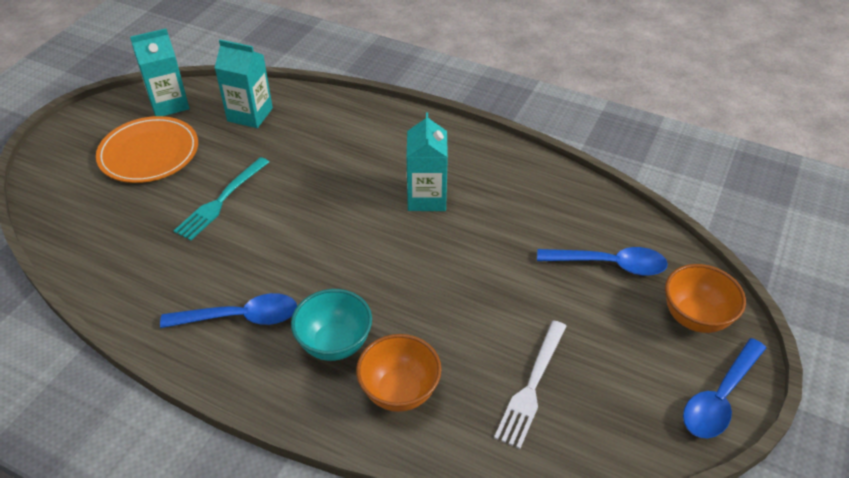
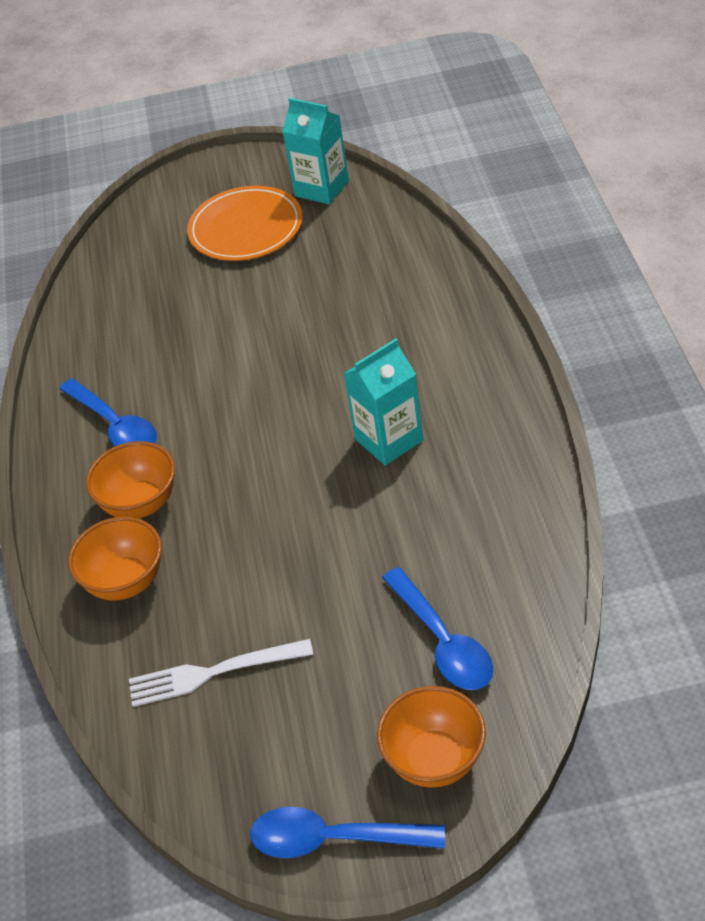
camera: 60 degrees right, 0 degrees up
turquoise fork [174,157,269,241] -> none
turquoise carton [215,40,273,128] -> none
turquoise bowl [291,289,372,361] -> orange bowl [86,441,175,519]

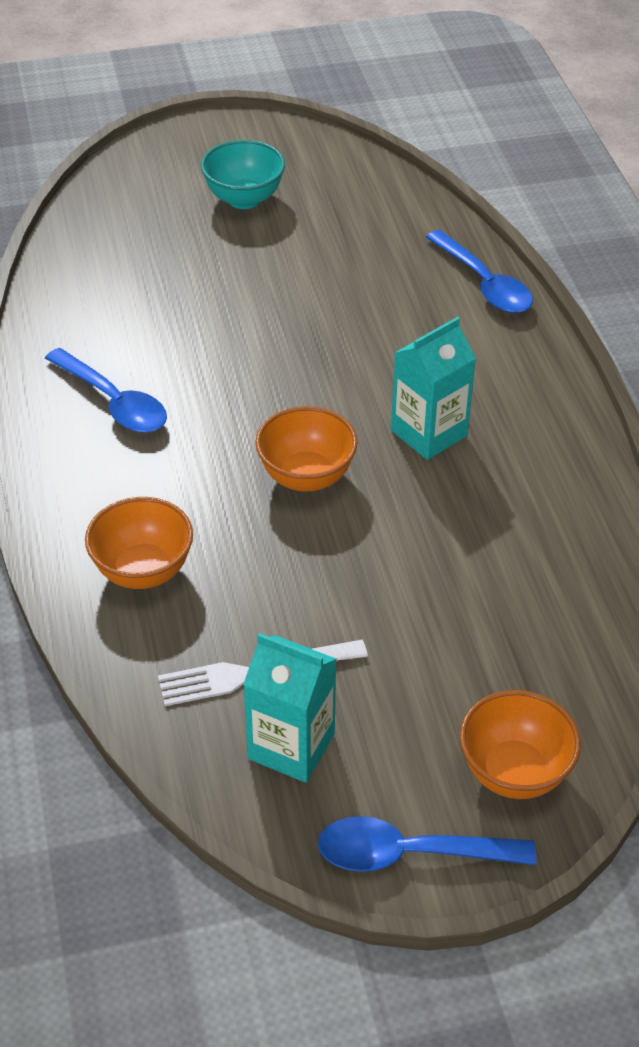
camera: 10 degrees left, 0 degrees up
orange bowl [86,441,175,519] -> orange bowl moved to [256,406,358,492]
orange plate [187,186,303,261] -> turquoise bowl [201,140,285,209]
turquoise carton [282,98,349,204] -> turquoise carton moved to [243,633,337,783]
blue spoon [382,567,493,690] -> blue spoon moved to [426,230,533,313]

